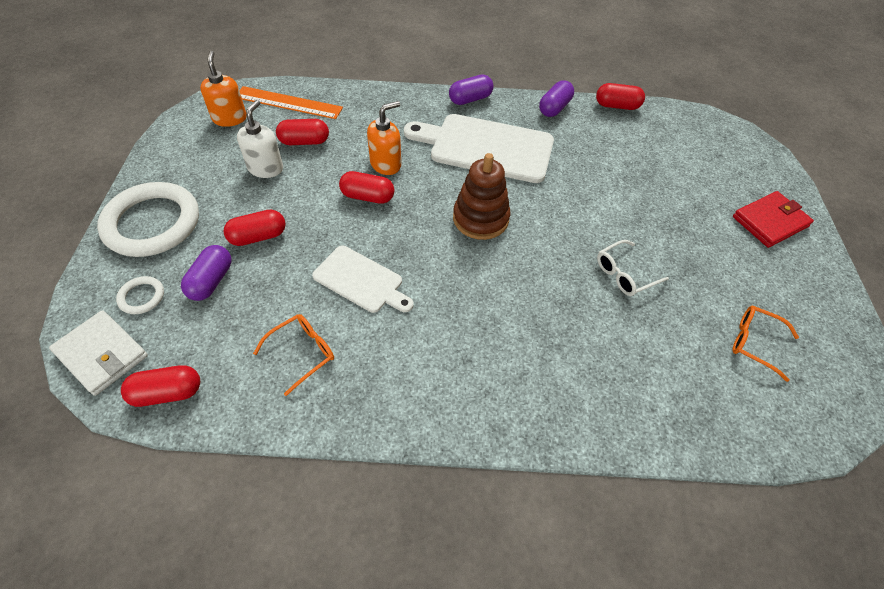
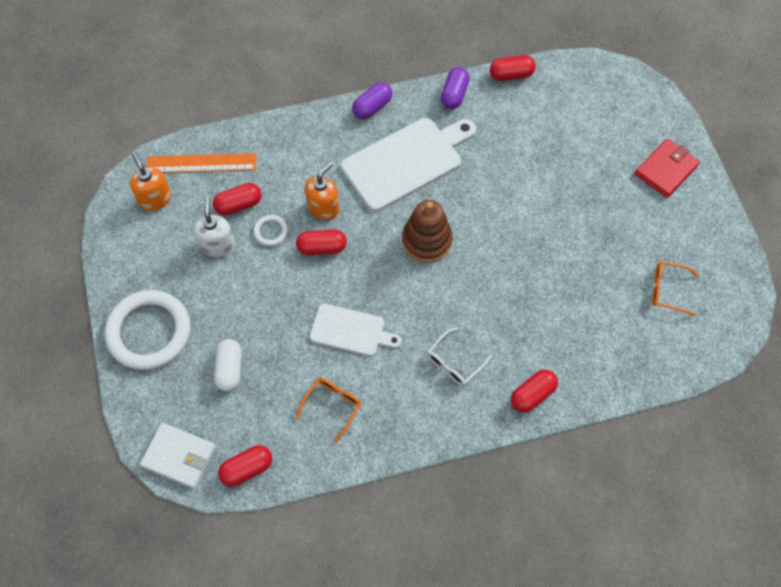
camera: 15 degrees left, 10 degrees up
white ring [116,276,164,314] -> white ring moved to [253,215,288,246]
purple capsule [181,245,232,301] -> white capsule [214,339,242,392]
red capsule [223,210,286,246] -> red capsule moved to [511,369,558,413]
white cutting board [404,114,554,183] -> white cutting board turned 150 degrees clockwise [341,118,476,211]
white glasses [597,240,669,296] -> white glasses moved to [427,327,492,385]

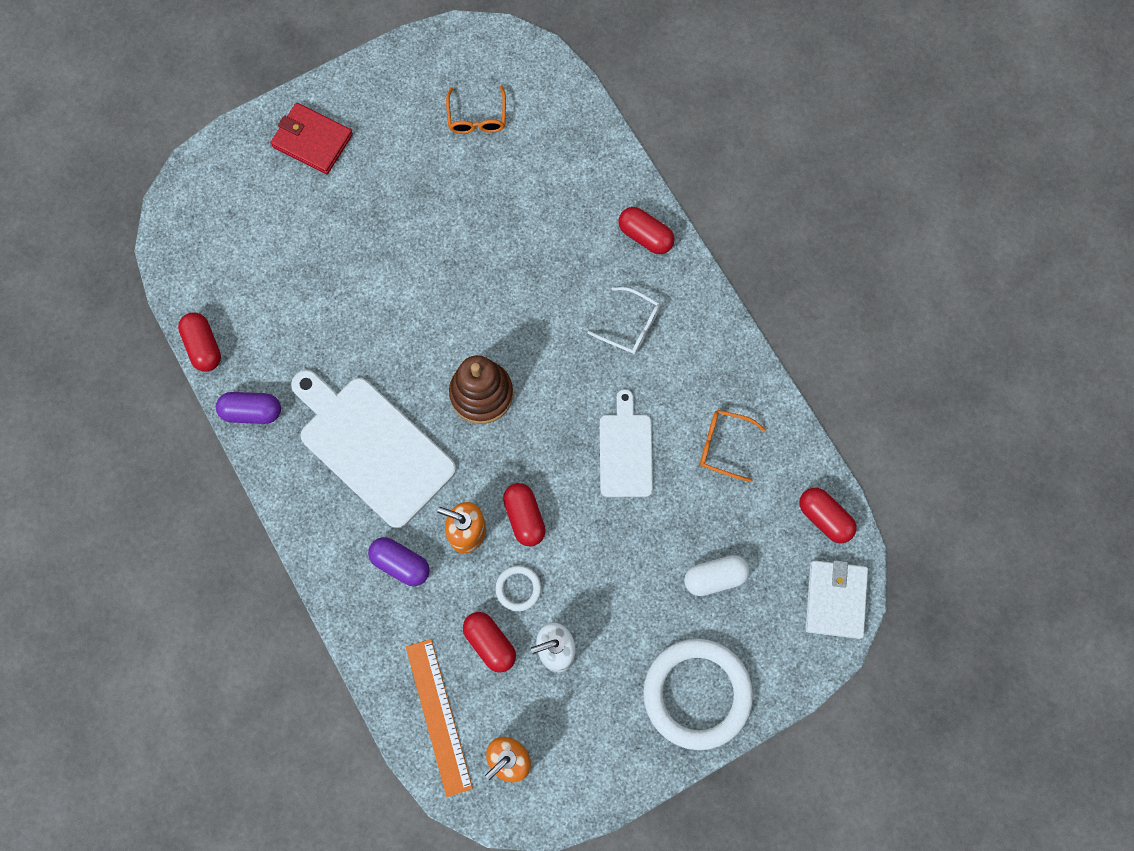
camera: 105 degrees left, 10 degrees up
purple capsule [352,82,392,119] -> purple capsule moved to [368,537,430,586]

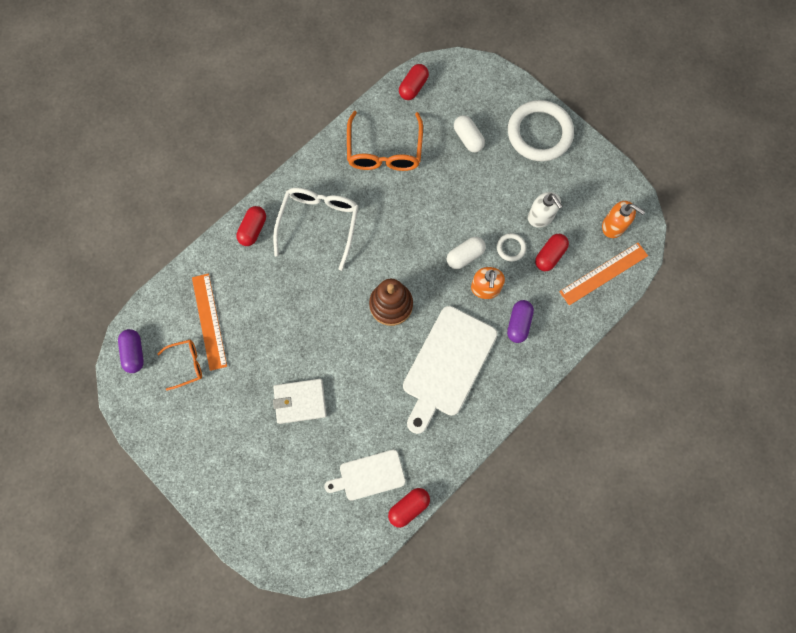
camera: 105 degrees left, 0 degrees up
purple capsule [216,392,281,424] -> purple capsule moved to [118,329,144,373]
red wallet [271,103,353,174] -> none
red capsule [503,483,546,547] -> white capsule [447,237,486,269]
white glasses [588,287,660,354] -> white glasses [273,188,359,271], size x1.84
white cutting board [600,389,653,497] -> white cutting board moved to [324,450,406,501]
orange glasses [700,410,766,482] -> orange glasses [347,111,423,171], size x1.84
white wallet [805,560,868,639] -> white wallet moved to [273,379,327,424]
none -> orange ruler [192,273,227,371]

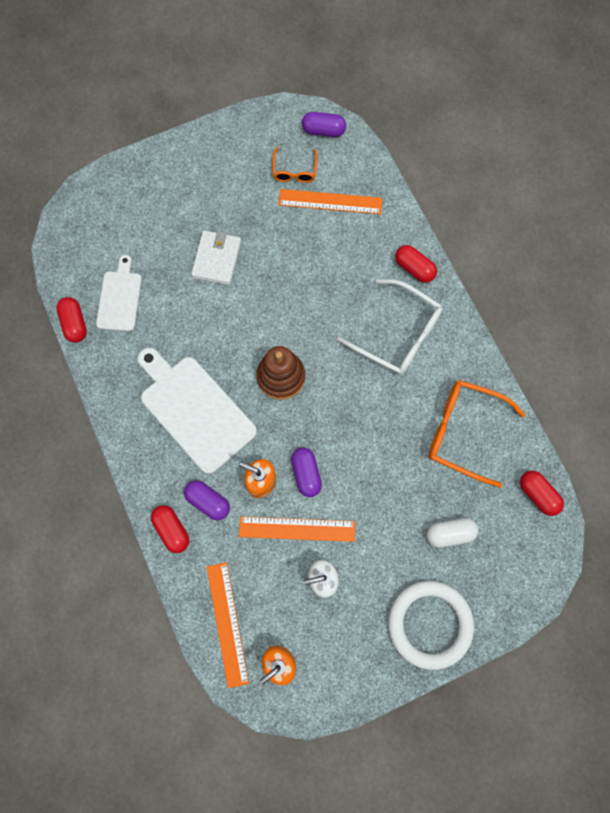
camera: 110 degrees right, 0 degrees up
white capsule [447,237,486,269] -> purple capsule [291,447,322,497]
white ring [497,233,526,261] -> orange ruler [239,517,355,542]
red capsule [535,234,569,271] -> red capsule moved to [151,505,189,553]

